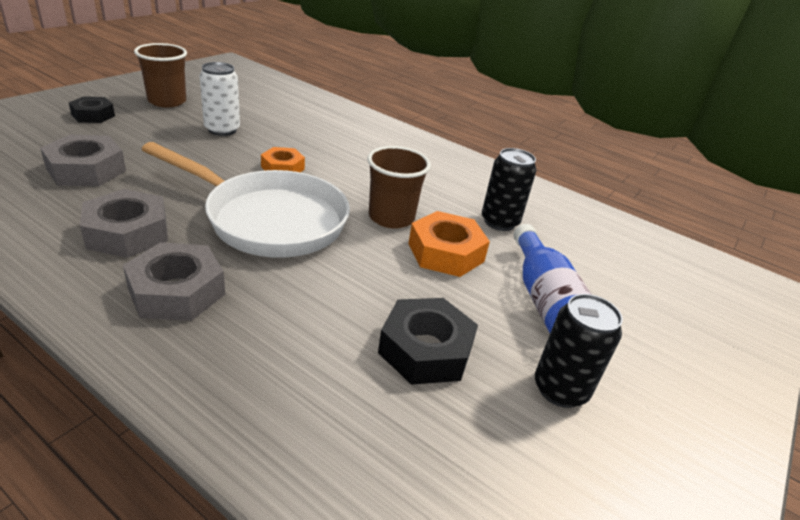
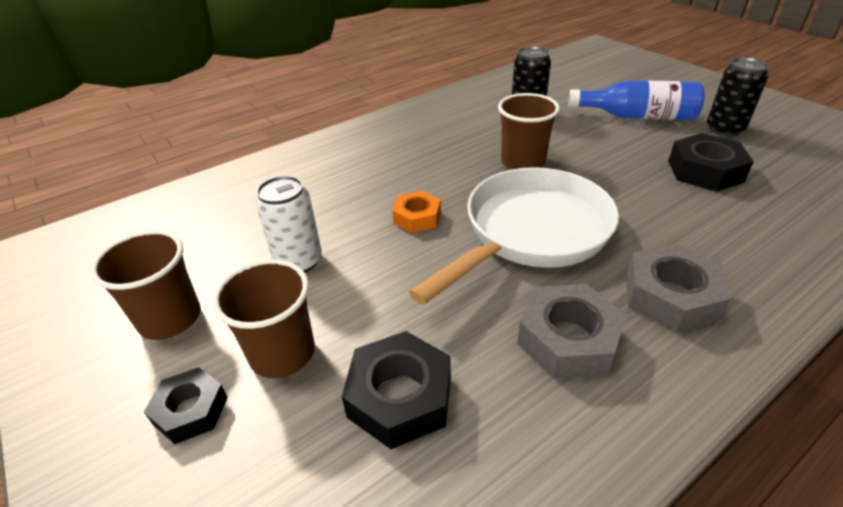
camera: 65 degrees left, 5 degrees up
grey nut [40,134,126,186] -> black nut [342,331,451,449]
orange nut [408,211,490,277] -> none
none -> brown cup [212,259,315,378]

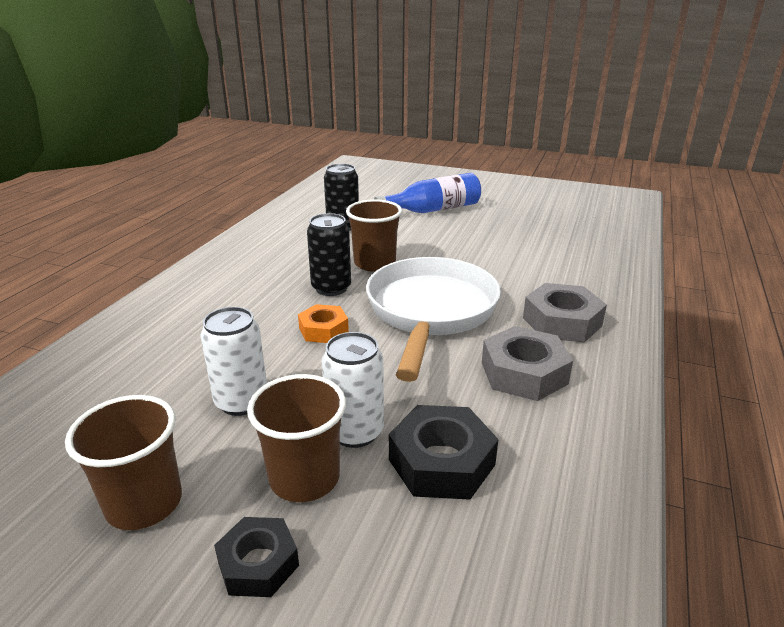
camera: 35 degrees left, 10 degrees down
black nut [668,133,754,192] -> none
black can [707,57,769,137] -> black can moved to [307,213,351,296]
none -> white can [322,332,384,448]

